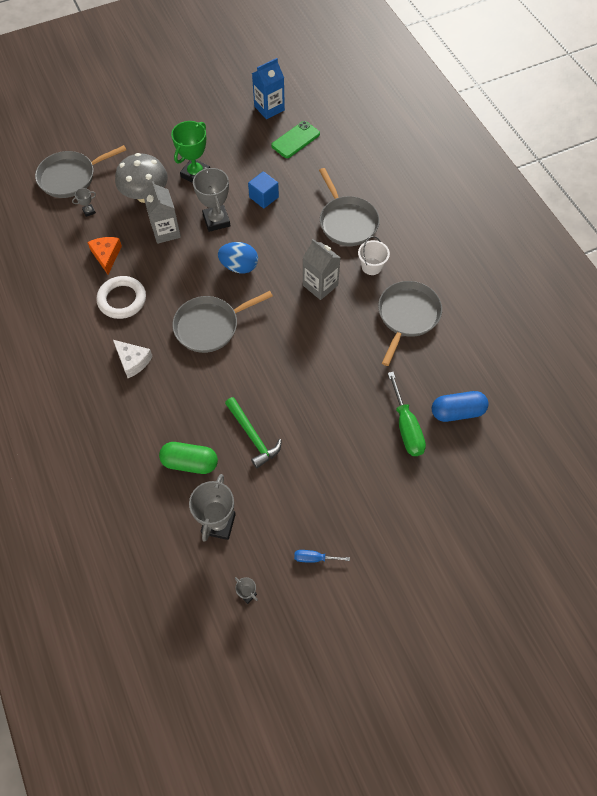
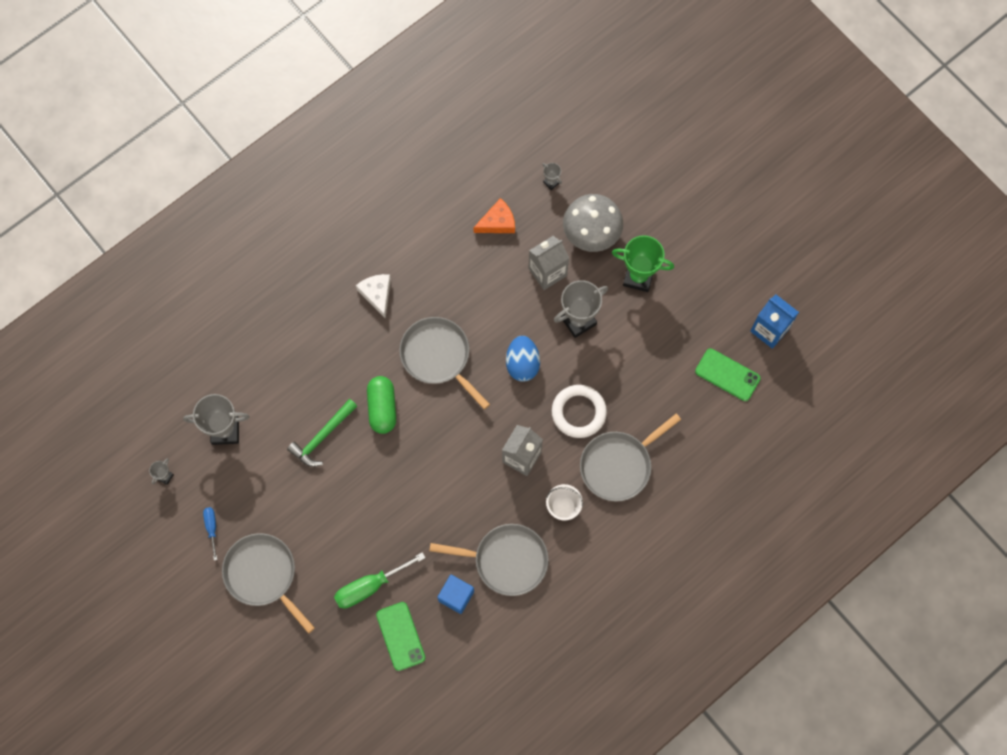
camera: 75 degrees right, 10 degrees up
grey pan [35,145,126,198] -> grey pan moved to [222,533,315,634]
white ring [96,276,146,319] -> white ring moved to [552,385,607,438]
white cheese [113,340,153,378] -> white cheese turned 135 degrees clockwise [356,274,391,319]
green capsule [159,442,218,474] -> green capsule moved to [367,376,396,434]
blue cube [248,171,279,208] -> blue cube moved to [437,575,474,614]
blue capsule [432,391,489,422] -> green phone [376,602,425,671]

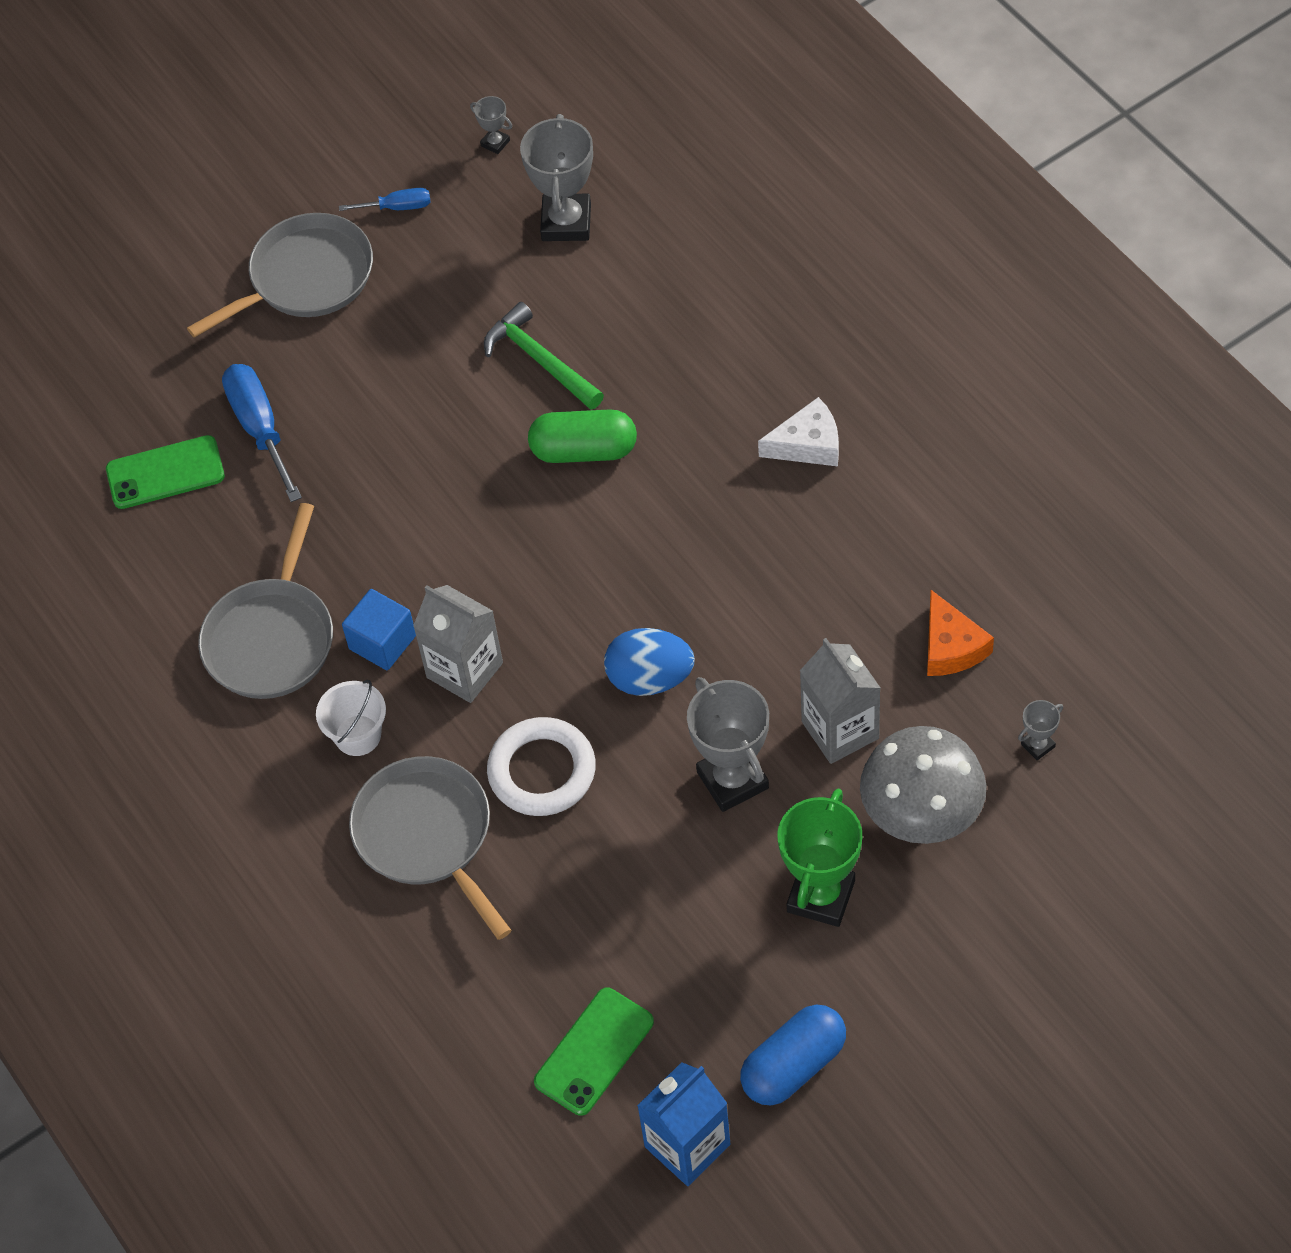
camera: 100 degrees right, 15 degrees down
green screwdriver [334,552,425,608] -> blue screwdriver [222,364,302,502]
grey pan [399,317,490,409] -> none
blue cube [437,575,474,614] -> blue cube moved to [342,589,416,670]
none -> blue capsule [740,1005,846,1105]

